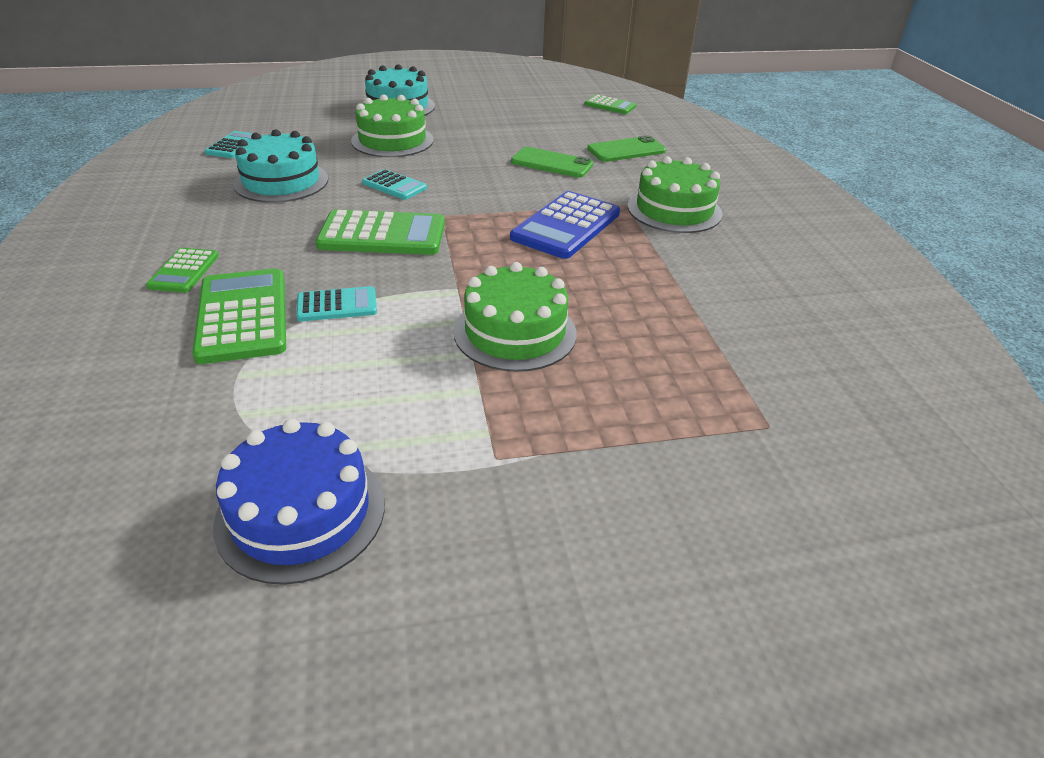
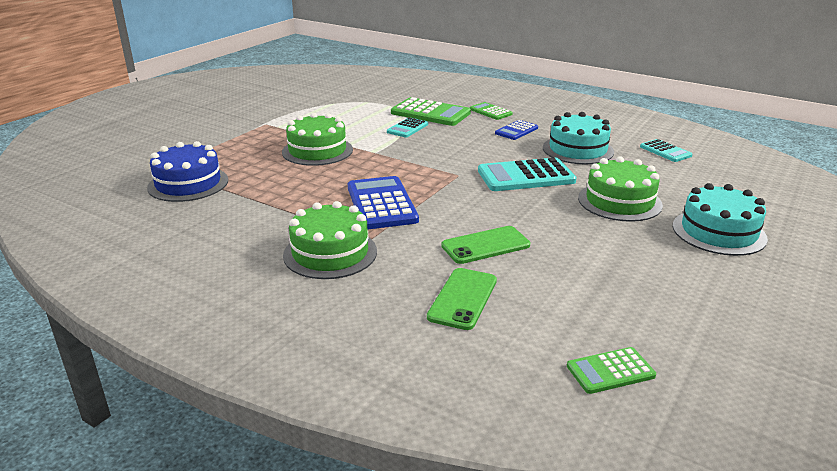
camera: 135 degrees right, 10 degrees down
blue cake [213,419,385,585] -> blue cake moved to [147,141,228,202]
green calculator [316,209,445,255] -> none
turquoise calculator [362,169,427,200] -> turquoise calculator [478,158,577,191], size x1.79
none -> blue calculator [495,120,538,140]

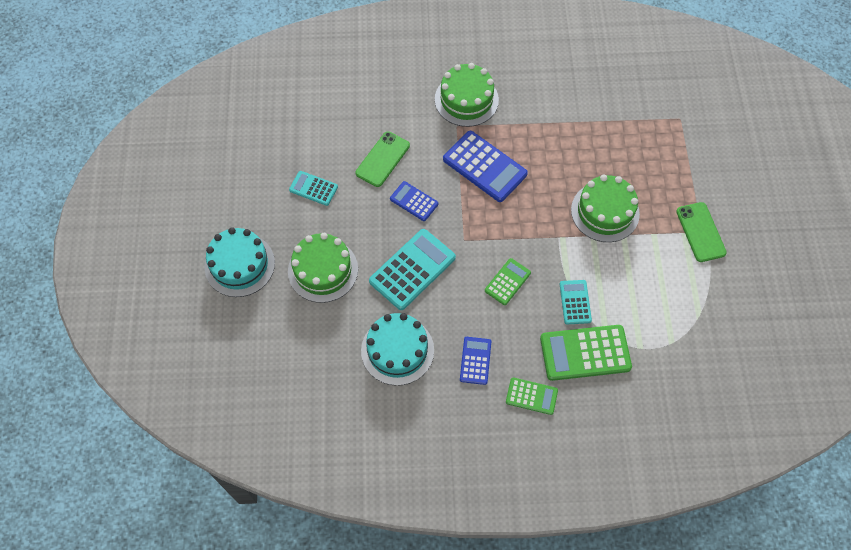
camera: 145 degrees right, 35 degrees up
blue cake [147,141,228,202] -> none
green phone [427,268,497,330] -> green phone moved to [676,202,727,262]
green calculator [567,347,656,394] -> green calculator moved to [485,258,531,305]
turquoise calculator [640,139,692,162] -> turquoise calculator moved to [289,171,338,206]
none -> blue calculator [390,181,438,221]

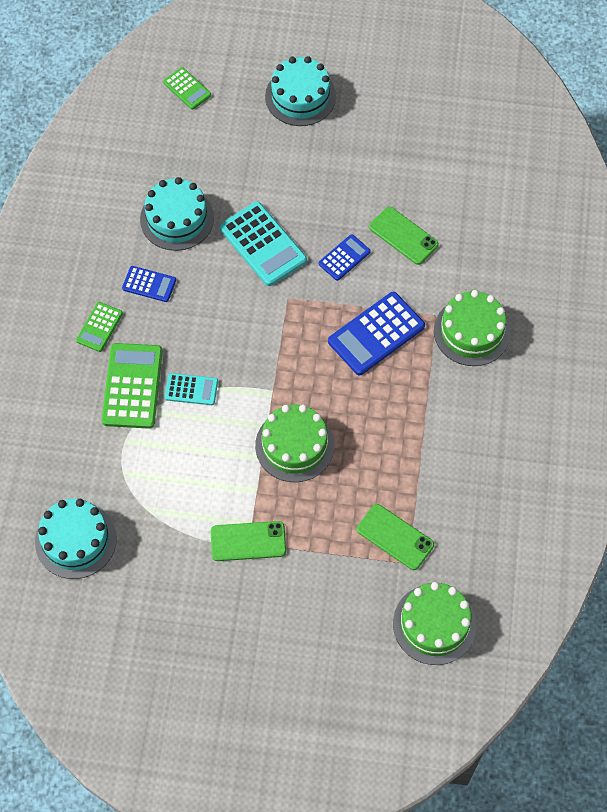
camera: 100 degrees right, 0 degrees up
green cake [288,233,358,303] -> green cake moved to [393,582,476,665]
turquoise calculator [289,171,338,206] -> none
green calculator [485,258,531,305] -> green calculator moved to [163,67,211,110]
none -> turquoise cake [35,499,117,579]
none -> green phone [357,504,434,570]

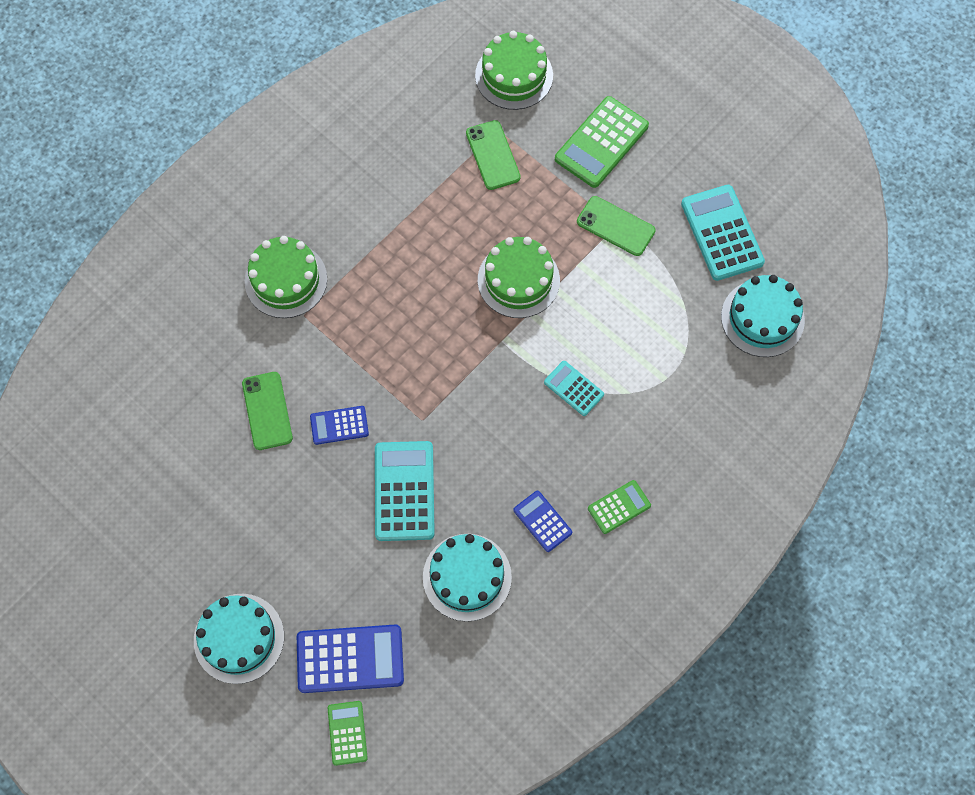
camera: 145 degrees left, 5 degrees up
green calculator [102,343,163,429] -> green calculator moved to [555,96,649,188]
blue calculator [328,292,425,375] -> blue calculator moved to [297,625,404,693]
none -> turquoise calculator [681,185,765,281]

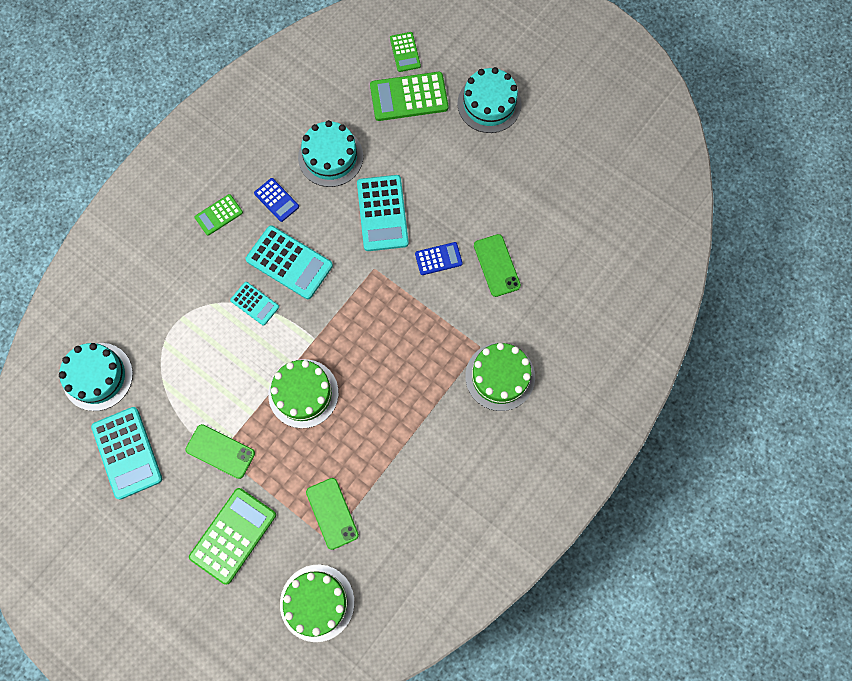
camera: 175 degrees right, 5 degrees up
blue calculator [297,625,404,693] -> green calculator [370,72,449,121]
none -> turquoise calculator [246,225,333,299]

